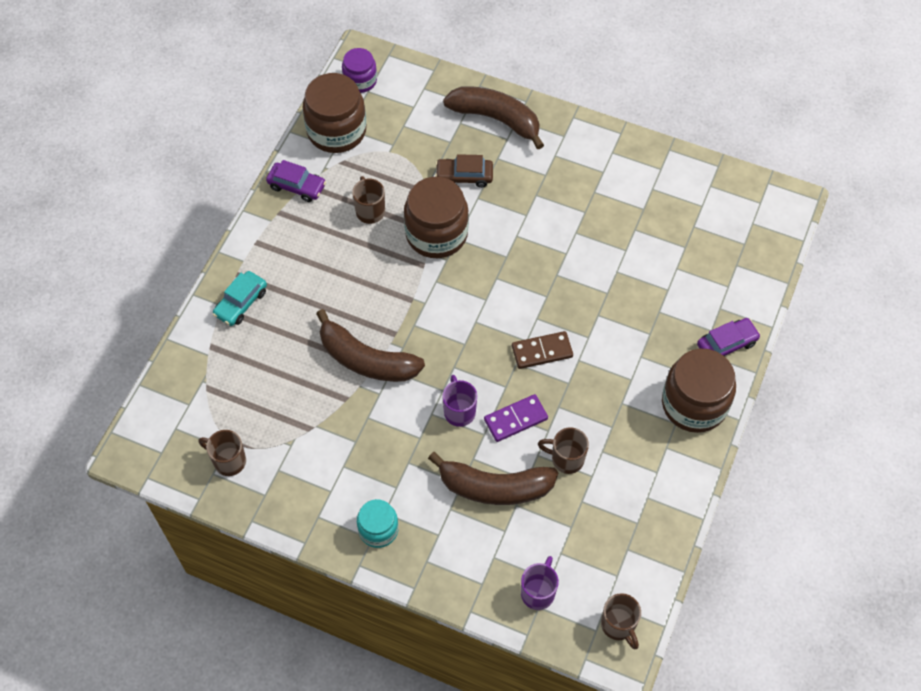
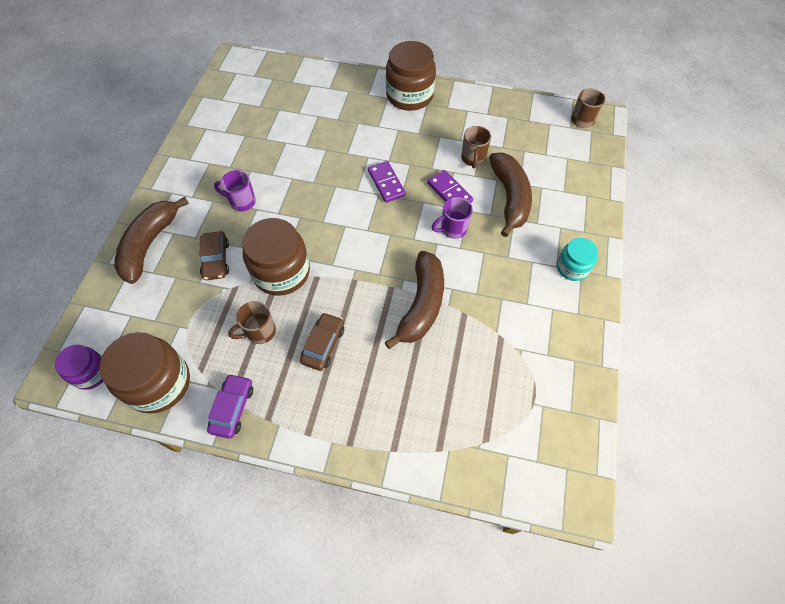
camera: 100 degrees left, 0 degrees up
brown mug [198,430,246,476] -> none
turquoise car [213,271,267,326] -> none
brown domino [512,331,573,369] -> purple domino [368,161,406,203]
purple mug [521,556,559,610] -> purple mug moved to [214,170,256,212]
purple car [697,318,761,357] -> none
none -> brown car [300,312,344,371]

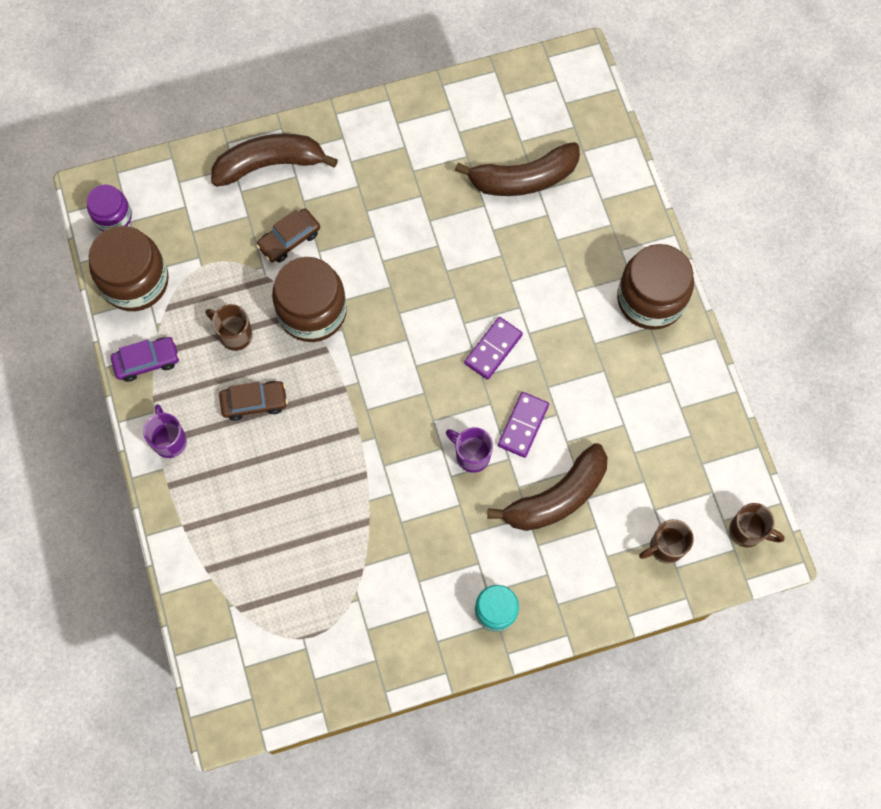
camera: 60 degrees right, 10 degrees up
purple mug [214,170,256,212] -> purple mug moved to [143,404,187,458]
brown banana [385,251,444,349] -> brown banana moved to [455,142,580,196]
brown mug [461,126,491,169] -> brown mug moved to [639,519,694,564]

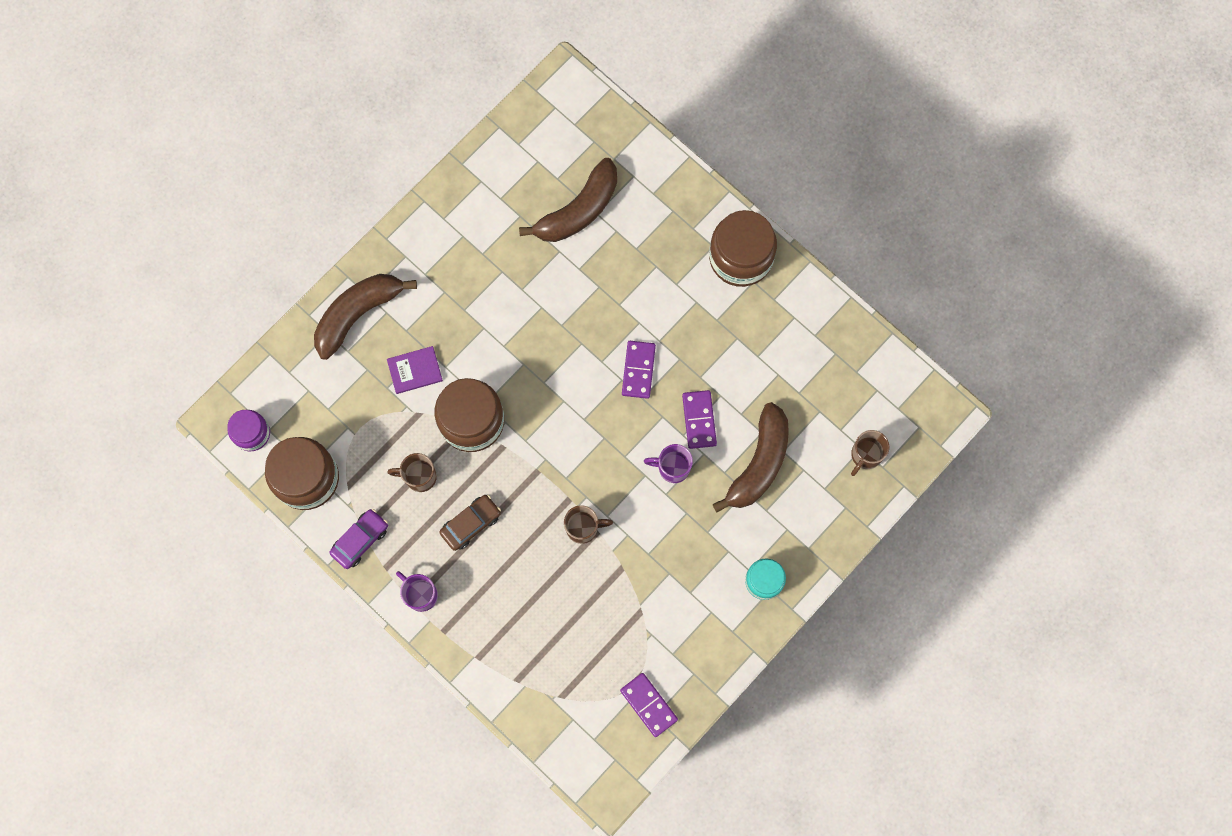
camera: 30 degrees left, 5 degrees up
brown car [256,208,320,263] -> purple book [387,346,443,394]
brown mug [729,503,785,547] -> brown mug moved to [564,505,613,544]
none -> purple domino [620,673,678,737]

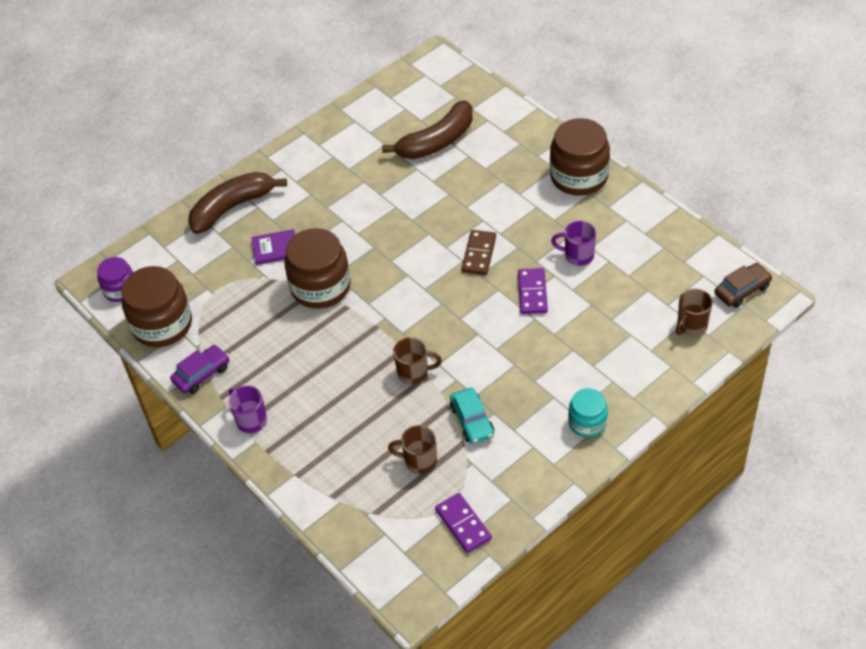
camera: 10 degrees right, 25 degrees down
brown mug [387,453,437,492] -> brown mug moved to [388,425,437,474]
brown car [439,495,501,551] -> brown car moved to [715,263,772,308]
purple domino [622,341,656,399] -> brown domino [461,230,496,275]
purple mug [644,444,693,483] -> purple mug moved to [551,221,596,266]
brown banana [713,402,789,512] -> none
none -> turquoise car [450,388,494,444]

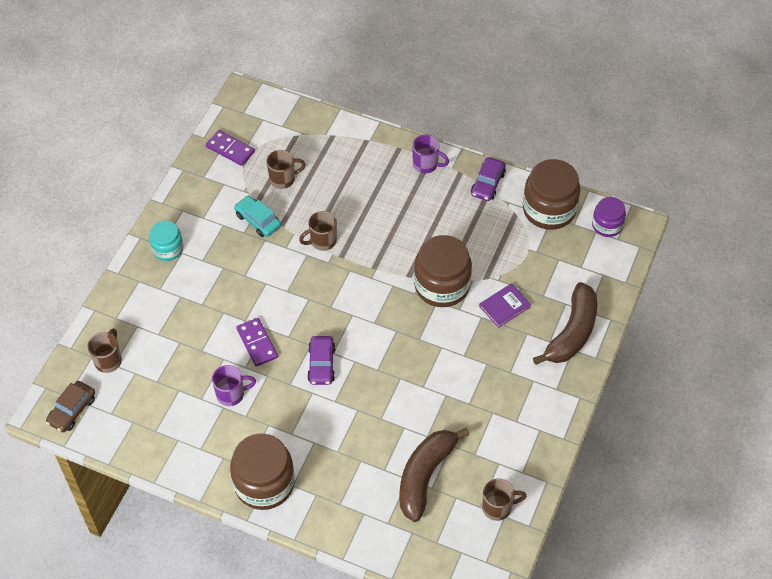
camera: 150 degrees right, 5 degrees up
brown domino [461,230,496,275] -> purple car [307,336,335,385]
none -> brown mug [482,478,526,521]

